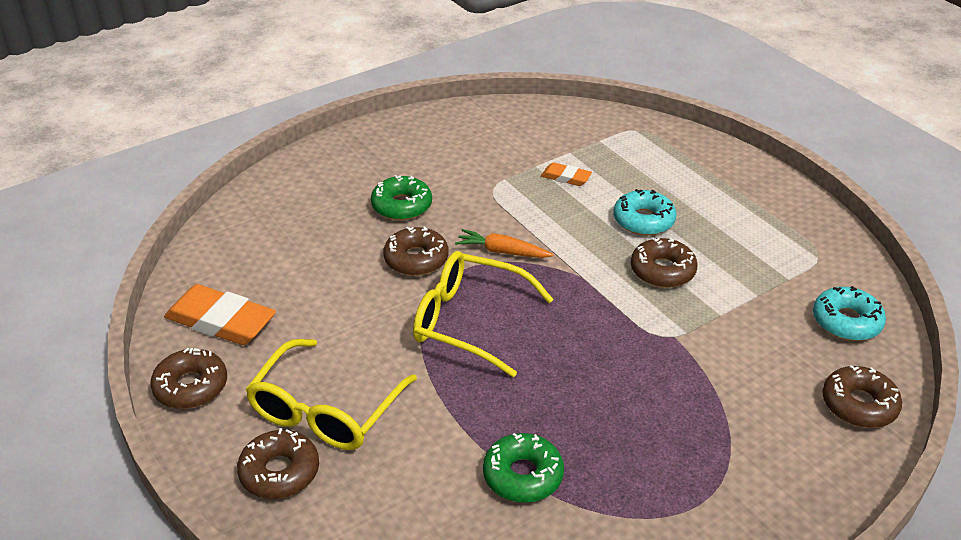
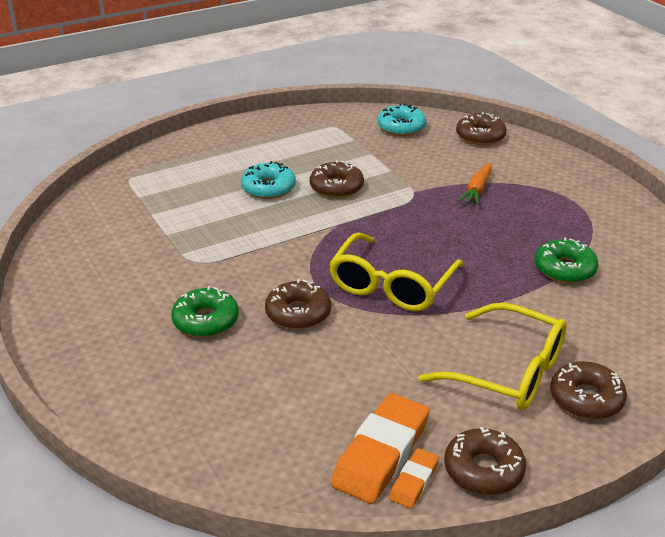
camera: 85 degrees left, 5 degrees down
orange carrot [455,229,554,258] -> orange carrot moved to [458,163,492,205]
orange eraser [541,163,592,186] -> orange eraser moved to [389,448,439,509]

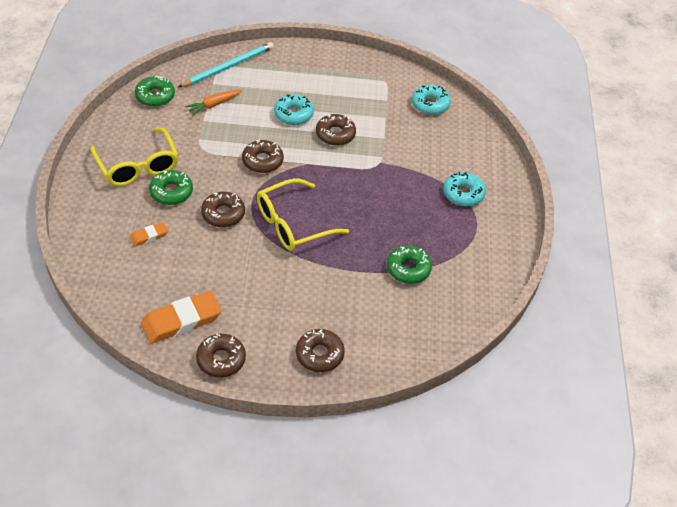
camera: 30 degrees right, 15 degrees up
orange eraser [389,448,439,509] -> orange eraser moved to [130,222,168,247]
yellow glasses [419,303,567,410] -> yellow glasses moved to [90,127,179,186]
brown donut [456,112,507,145] -> brown donut moved to [242,140,284,173]
orange carrot [458,163,492,205] -> orange carrot moved to [185,90,242,116]
none -> green donut [135,76,175,107]
none -> turquoise pencil [178,42,274,87]
none -> turquoise donut [444,172,486,206]

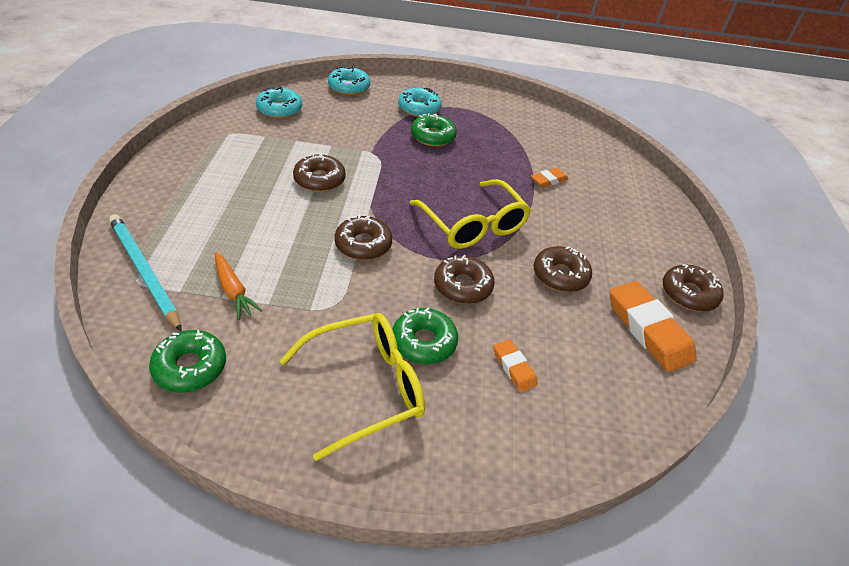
camera: 90 degrees left, 5 degrees down
turquoise donut [274,94,314,125] -> turquoise donut moved to [328,66,370,95]
brown donut [296,329,345,372] -> brown donut moved to [534,246,592,292]
green donut [387,246,432,284] -> green donut moved to [411,113,457,147]
none -> orange eraser [531,168,568,188]

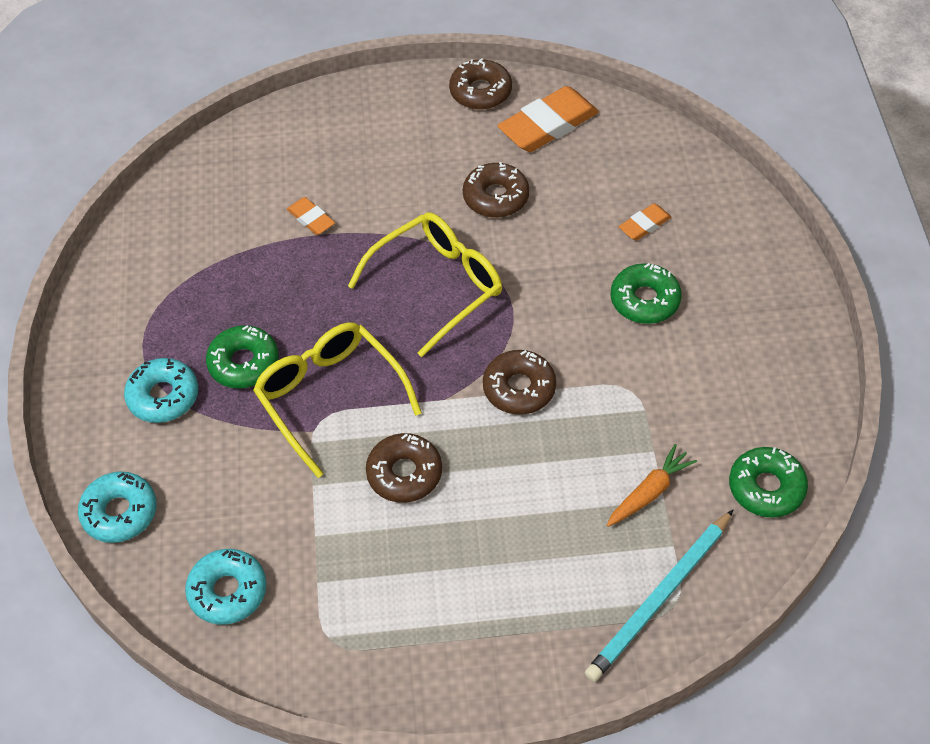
camera: 95 degrees left, 10 degrees up
yellow glasses [280,313,425,461] -> yellow glasses moved to [253,322,422,478]
brown donut [434,255,495,304] -> none

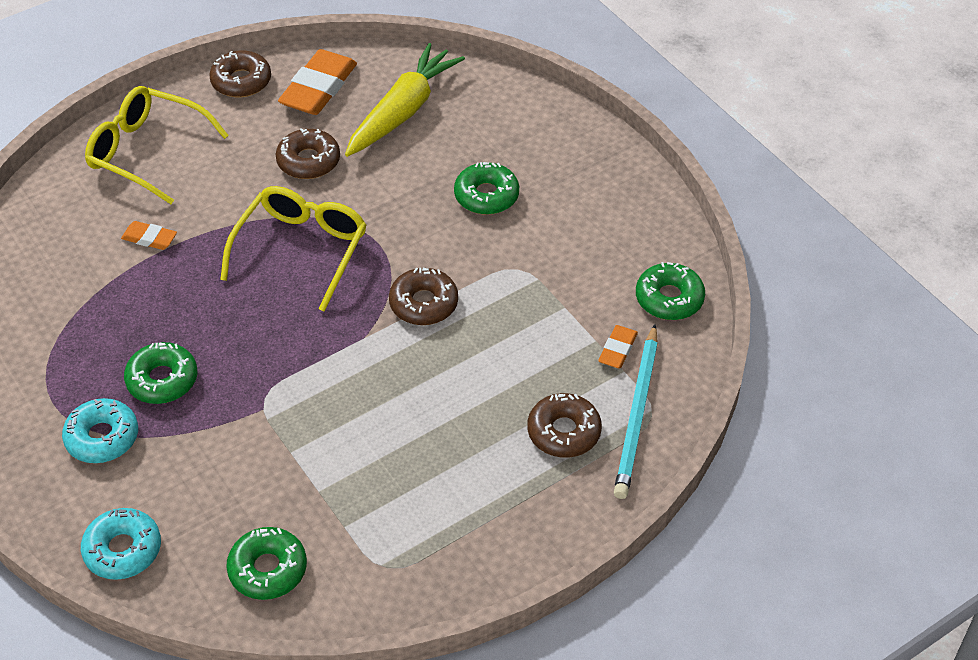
camera: 30 degrees left, 5 degrees down
turquoise donut [185,549,267,625] -> green donut [226,527,307,600]
yellow glasses [253,322,422,478] -> yellow glasses moved to [85,86,229,204]
brown donut [366,433,442,503] -> brown donut moved to [527,393,602,458]
orange carrot [607,444,697,527] -> none
orange eraser [619,203,672,241] -> orange eraser moved to [598,325,638,368]
none -> yellow carrot [345,43,465,157]

